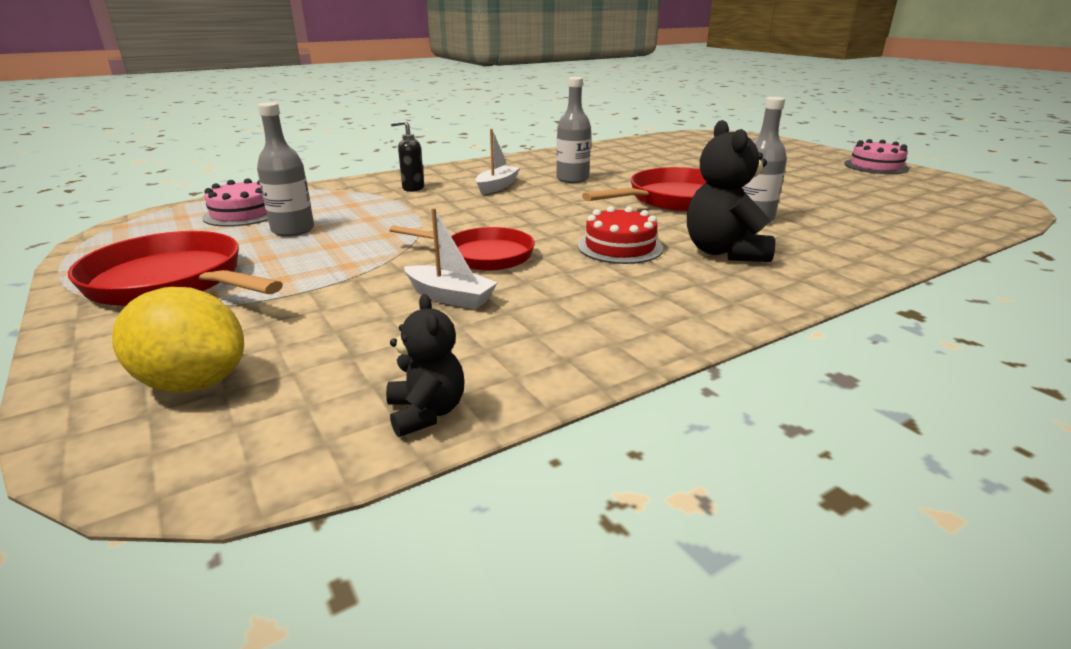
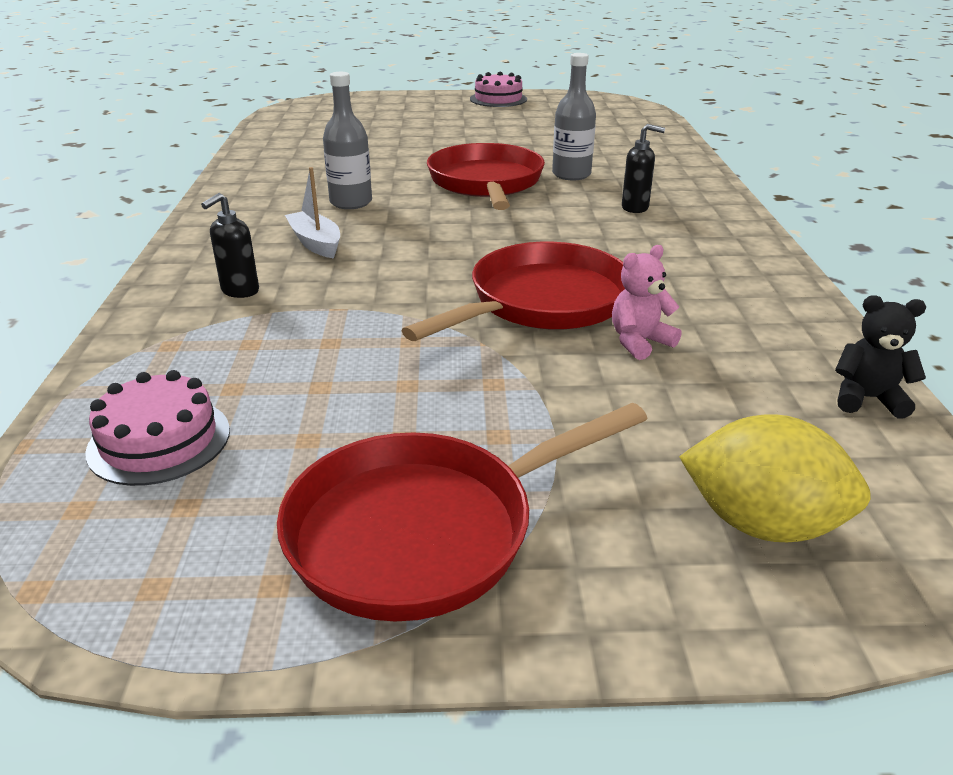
camera: 60 degrees left, 5 degrees up
yellow lemon [112,287,244,393] -> yellow lemon turned 60 degrees clockwise [679,414,871,542]
grey bottle [257,102,314,236] -> none
red pan [389,225,535,271] -> red pan [401,242,625,341], size x1.52
white boat [404,208,498,309] -> pink teddy bear [612,245,681,360]
red cake [578,206,663,264] -> none
black teddy bear [687,120,775,262] -> black soap dispenser [622,124,665,213]

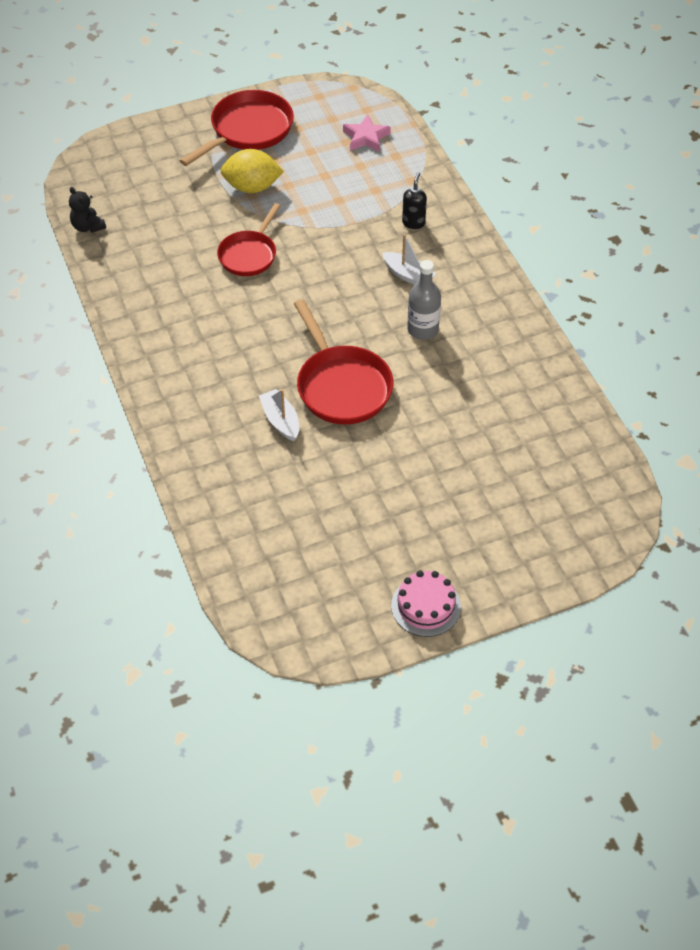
camera: 160 degrees right, 20 degrees up
pink cake [85,370,230,486] -> pink star [343,115,391,152]
red pan [401,242,625,341] -> red pan [217,203,280,276], size x0.66
grey bottle [552,53,596,180] -> white boat [259,389,299,441]
pink teddy bear [612,245,681,360] -> none
black soap dispenser [622,124,665,213] -> none
yellow lemon [679,414,871,542] -> yellow lemon moved to [220,149,284,193]
black teddy bear [835,295,926,419] -> black teddy bear turned 60 degrees clockwise [69,187,106,233]

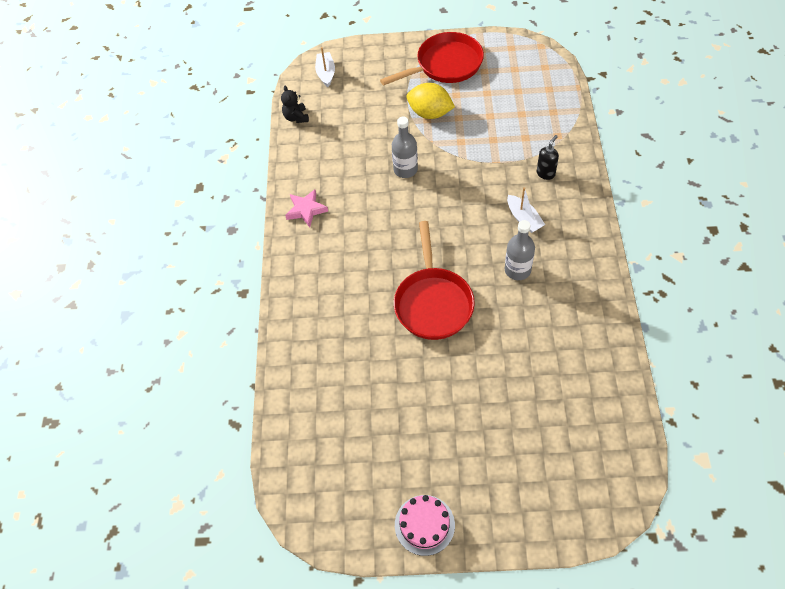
camera: 25 degrees right, 5 degrees up
red pan [217,203,280,276] -> grey bottle [392,117,418,178]
white boat [259,389,299,441] -> white boat moved to [315,47,335,87]
pink star [343,115,391,152] -> pink star moved to [285,189,328,227]

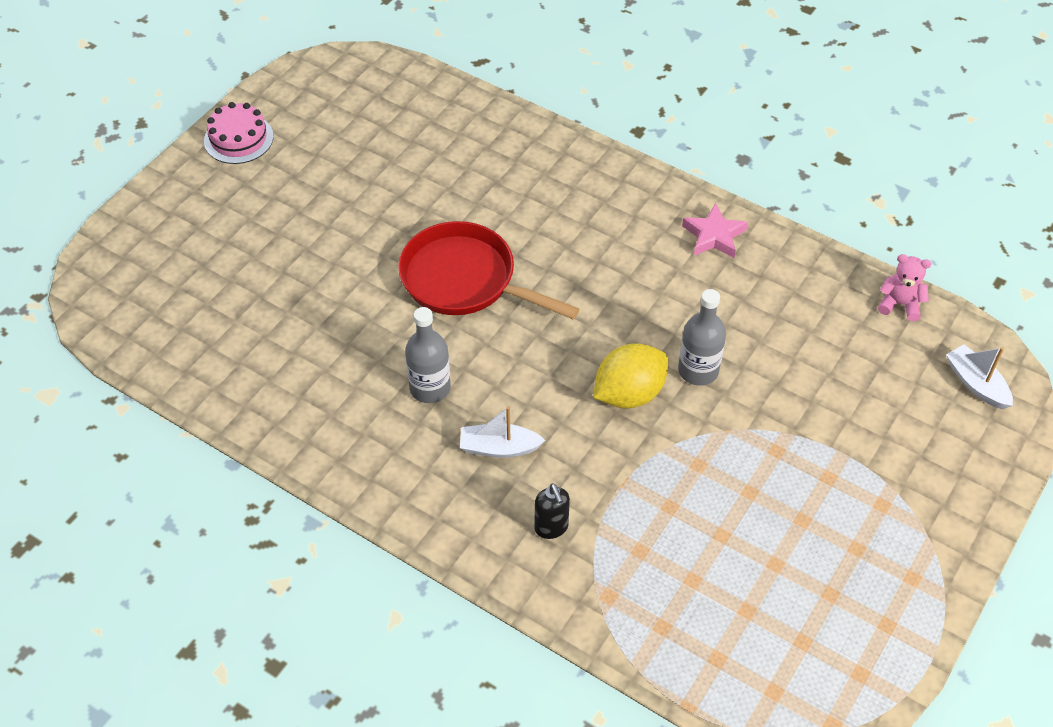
camera: 120 degrees right, 5 degrees down
black teddy bear [281,86,309,123] -> pink teddy bear [878,254,932,321]
white boat [315,47,335,87] -> white boat turned 150 degrees counterclockwise [946,344,1013,409]
red pan [380,32,484,85] -> none
yellow lemon [406,83,455,119] -> yellow lemon moved to [593,343,668,408]

